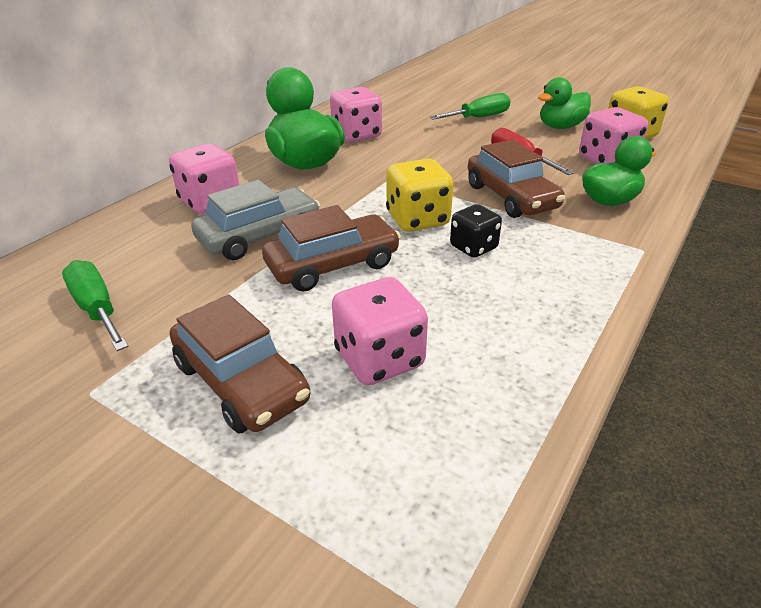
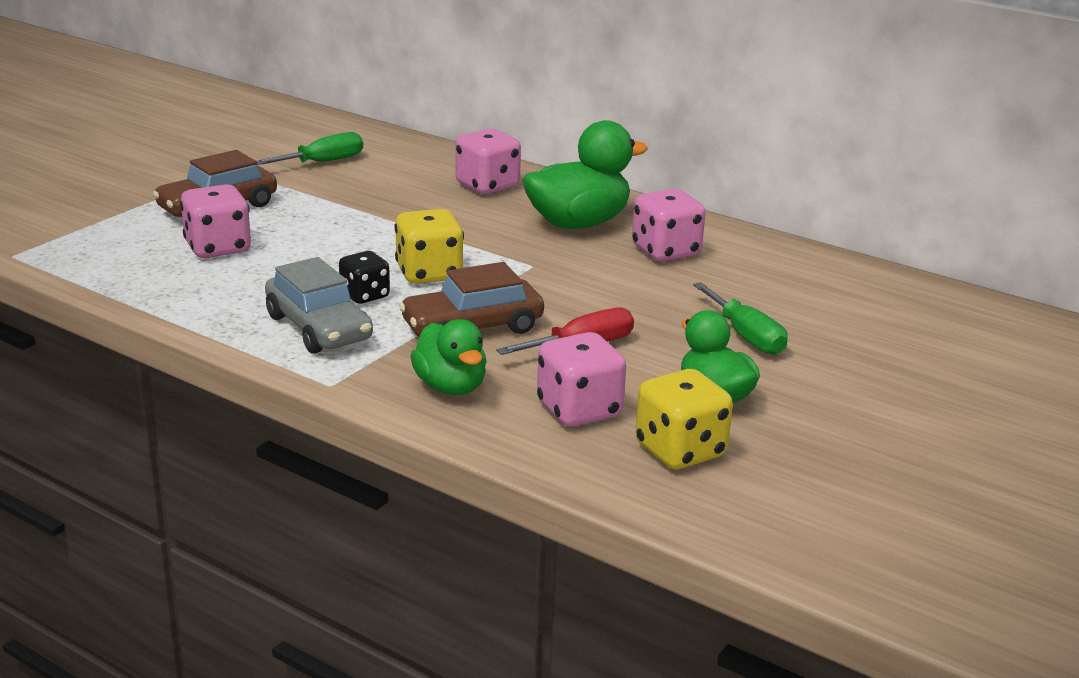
camera: 90 degrees right, 10 degrees down
grey car [191,180,320,260] -> grey car moved to [265,257,373,354]
brown car [262,205,401,292] -> none

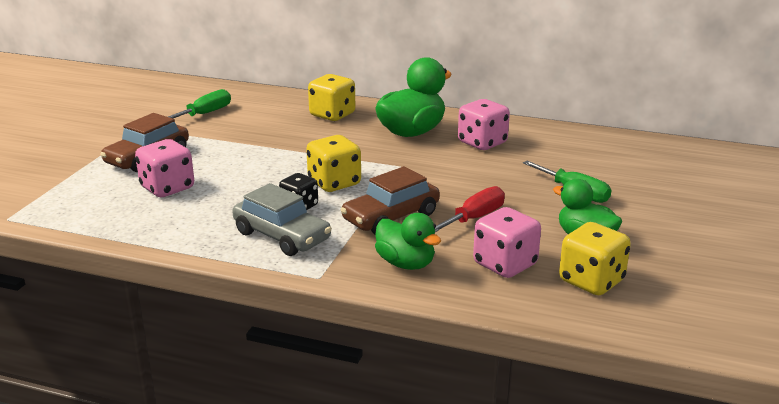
camera: 15 degrees left, 0 degrees up
pink dice [455,129,521,194] -> yellow dice [308,74,355,121]

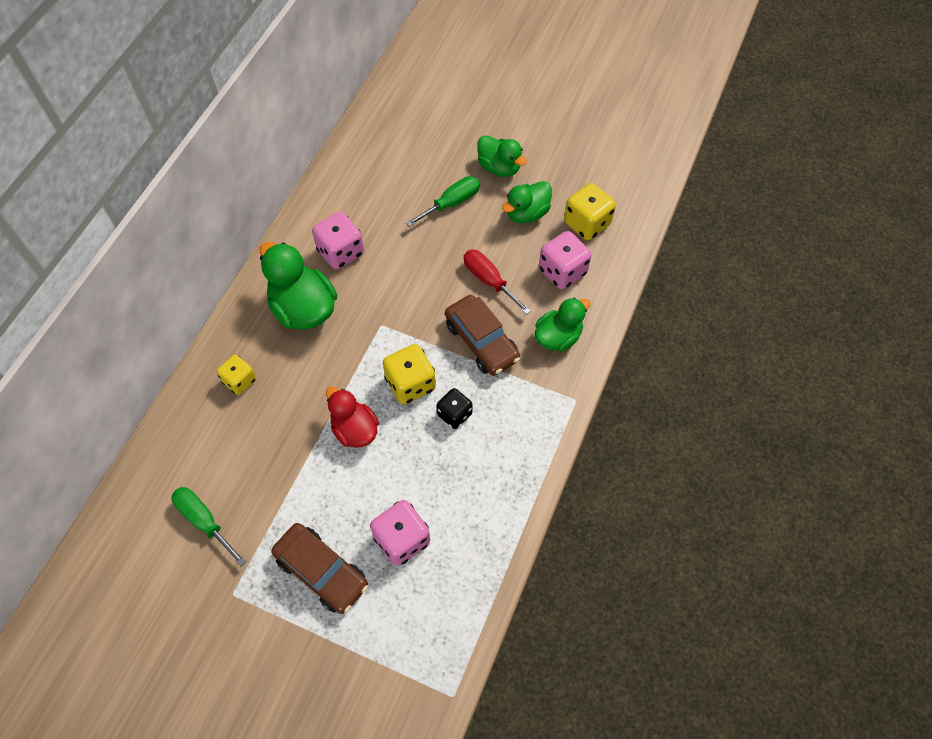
camera: 85 degrees left, 35 degrees up
grey car [232,183,332,256] -> none
yellow dice [308,74,355,121] -> yellow dice [217,355,256,395], size x0.66
none -> red duck [326,387,379,448]
none -> green duck [477,135,527,177]

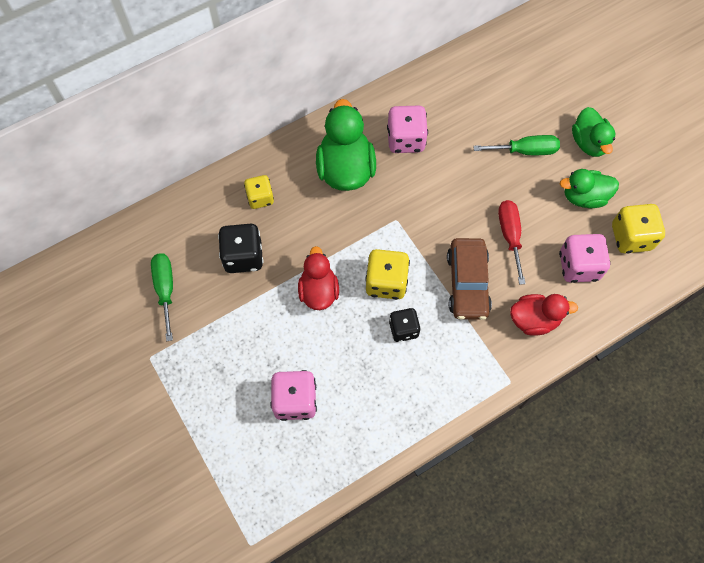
camera: 35 degrees right, 5 degrees up
brown car [271,523,368,614] -> none
green duck [535,298,591,352] -> red duck [510,294,578,336]
none -> black dice [218,224,263,273]

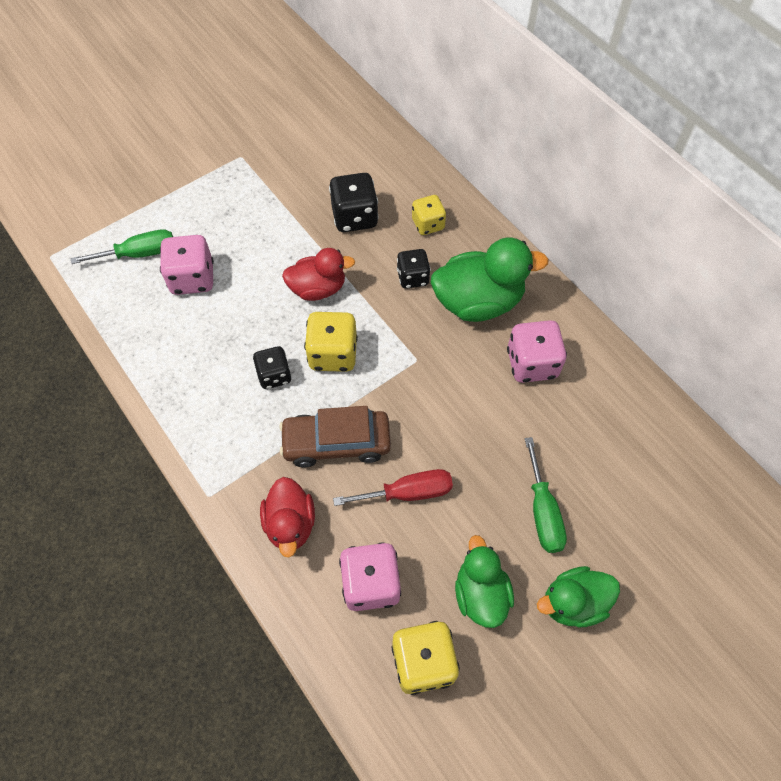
camera: 85 degrees right, 5 degrees down
green screwdriver [151,253,173,341] -> green screwdriver moved to [71,229,173,264]
none -> black dice [397,249,431,289]

